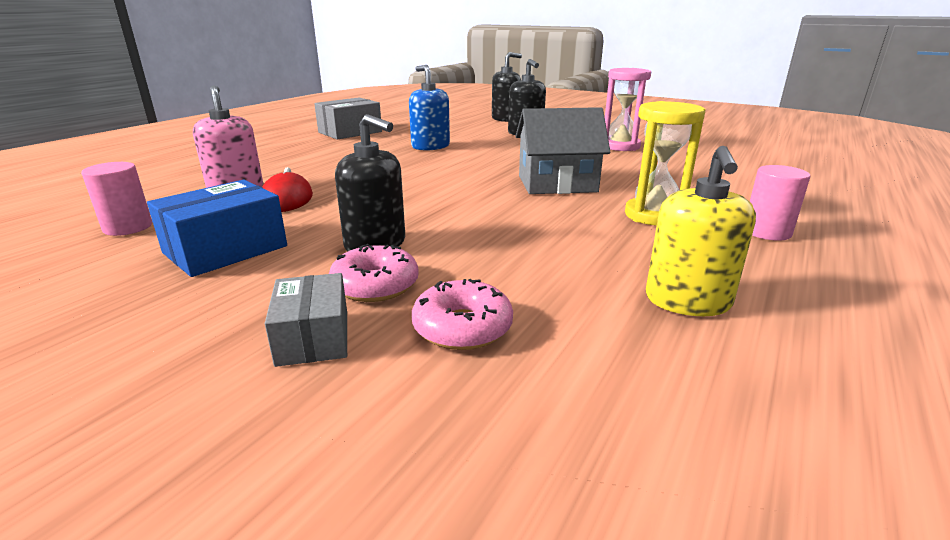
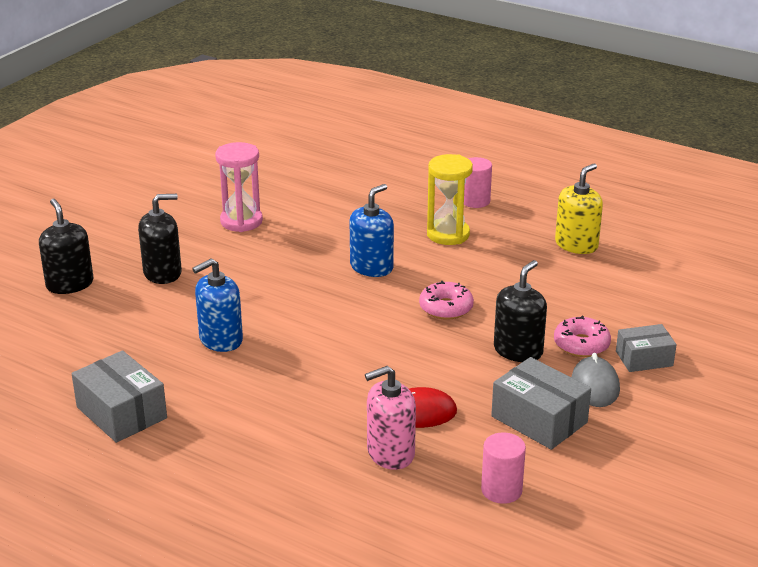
camera: 90 degrees left, 5 degrees up
blue box [147,180,287,277] -> grey box [491,357,591,450]
pink donut [412,279,513,350] -> pink donut moved to [419,281,474,320]
grey house [515,107,610,194] -> blue soap dispenser [350,184,394,277]
yellow soap dispenser [646,146,756,316] -> yellow soap dispenser turned 60 degrees counterclockwise [555,163,603,254]
none -> grey mouse [571,353,620,407]

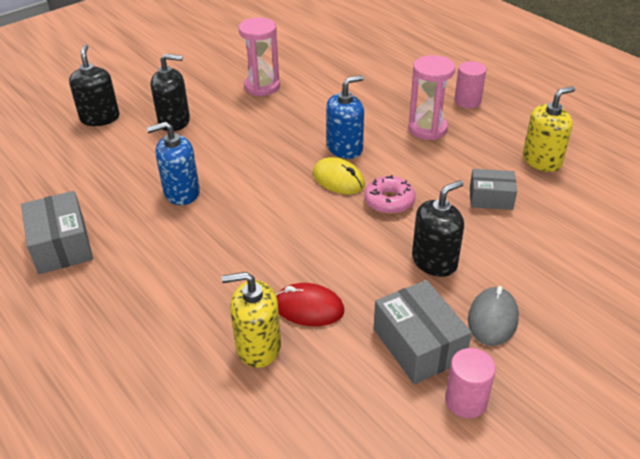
camera: 20 degrees right, 10 degrees up
pink soap dispenser [365,366,416,470] -> yellow soap dispenser [222,272,281,368]
yellow hourglass [427,154,473,245] -> pink hourglass [408,55,455,140]
pink cylinder [481,433,526,504] -> pink cylinder moved to [445,348,496,418]
pink donut [554,316,611,357] -> none
grey box [616,324,677,372] -> grey box moved to [470,169,517,210]
none -> yellow mouse [313,157,365,194]

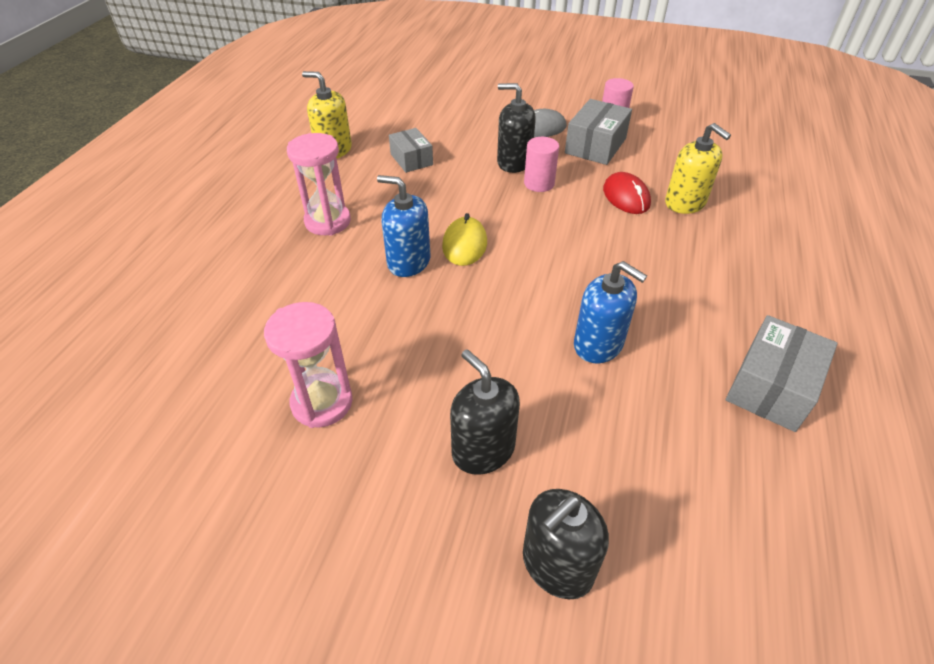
camera: 125 degrees left, 5 degrees up
pink donut [364,175,416,214] -> none
pink cylinder [454,61,486,108] -> pink cylinder moved to [524,137,559,192]

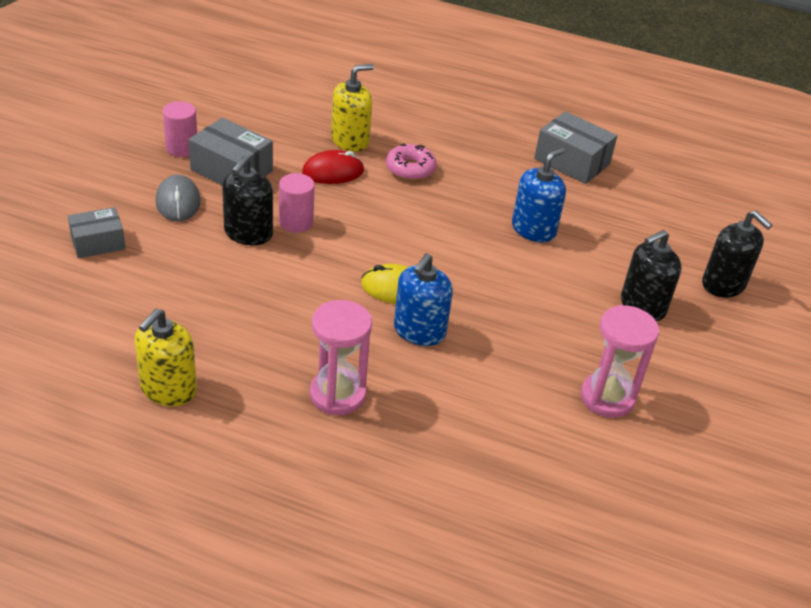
camera: 90 degrees left, 5 degrees down
grey box [389,128,433,173] -> grey box moved to [68,207,126,258]
none -> pink donut [386,143,437,181]

